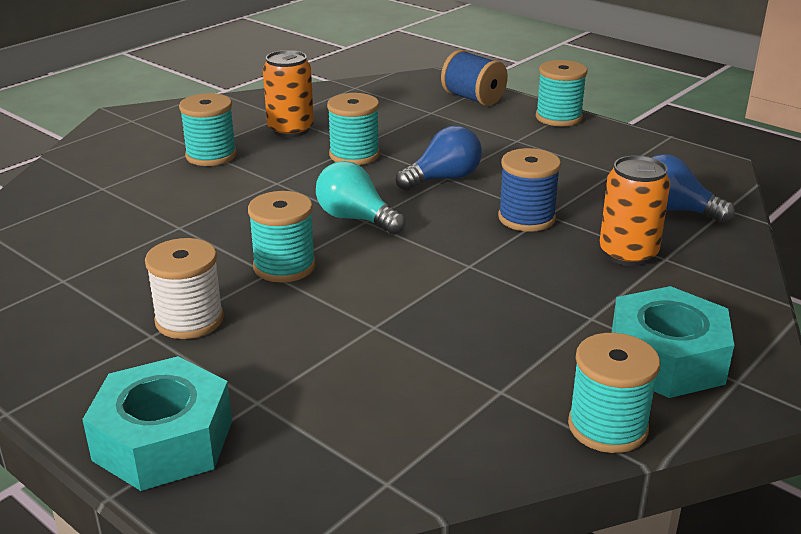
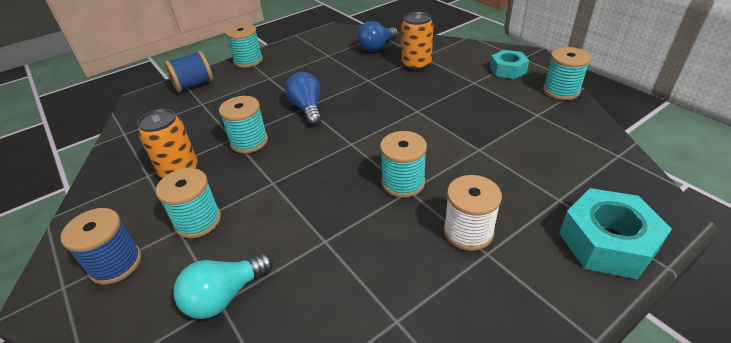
camera: 75 degrees left, 10 degrees up
turquoise light bulb [316,161,405,235] -> turquoise light bulb moved to [174,253,273,319]
blue spool [498,148,561,232] -> blue spool moved to [61,208,142,285]
turquoise nut [611,286,734,398] -> turquoise nut [490,50,529,79], size x0.64

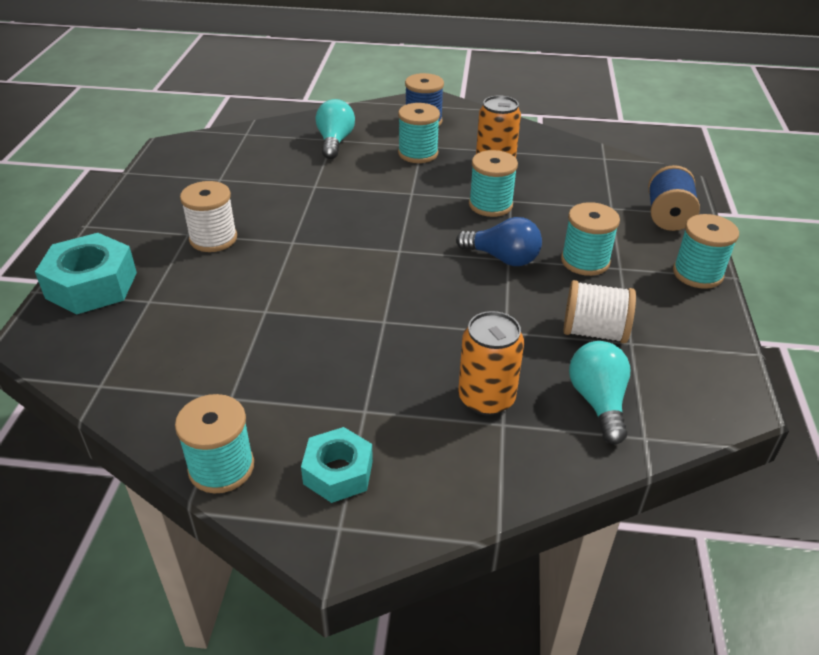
camera: 130 degrees right, 0 degrees up
blue light bulb [357,21,398,52] -> turquoise light bulb [569,341,630,444]
turquoise spool [380,131,427,198] -> turquoise spool moved to [561,202,620,276]
none -> white spool [563,280,636,343]

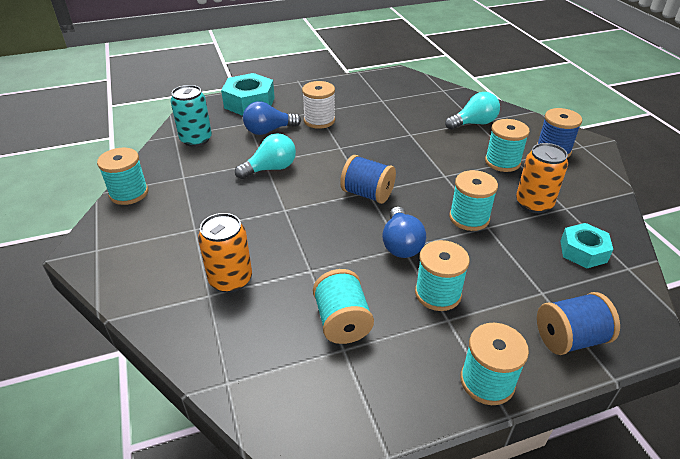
camera: 65 degrees right, 0 degrees up
turquoise nut [301,427,373,503] -> turquoise nut moved to [560,223,613,268]
white spool [563,280,636,343] -> turquoise spool [313,269,374,344]
turquoise light bulb [569,341,630,444] -> turquoise light bulb moved to [235,133,296,179]
none -> turquoise can [171,85,212,147]
none -> blue light bulb [243,101,301,135]
none -> blue spool [340,155,396,204]

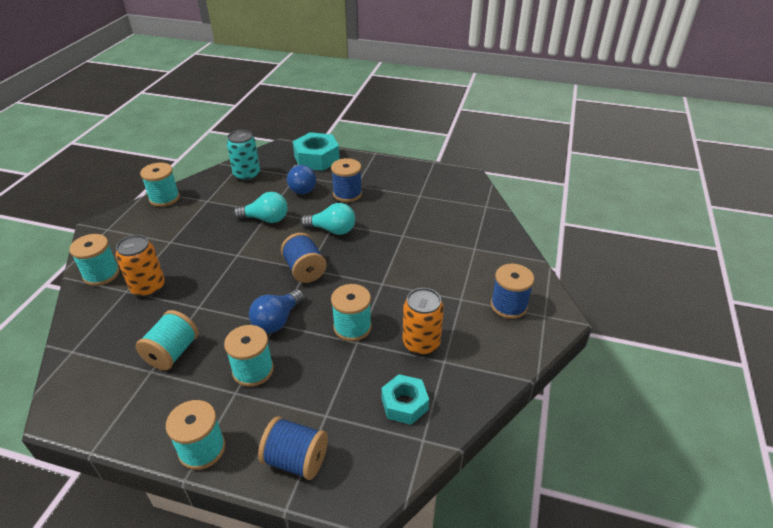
camera: 35 degrees right, 0 degrees up
blue light bulb [243,101,301,135] -> blue light bulb turned 120 degrees counterclockwise [287,164,316,194]
white spool [302,81,335,129] -> blue spool [331,158,362,202]
turquoise light bulb [445,92,500,130] -> turquoise light bulb moved to [300,203,355,235]
turquoise spool [485,119,530,172] -> turquoise spool moved to [69,234,120,286]

